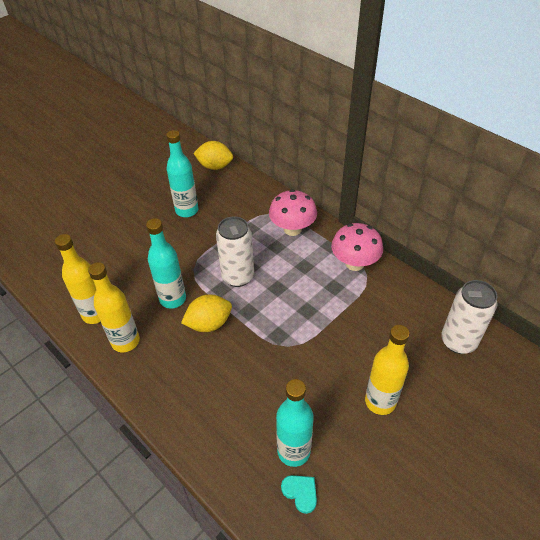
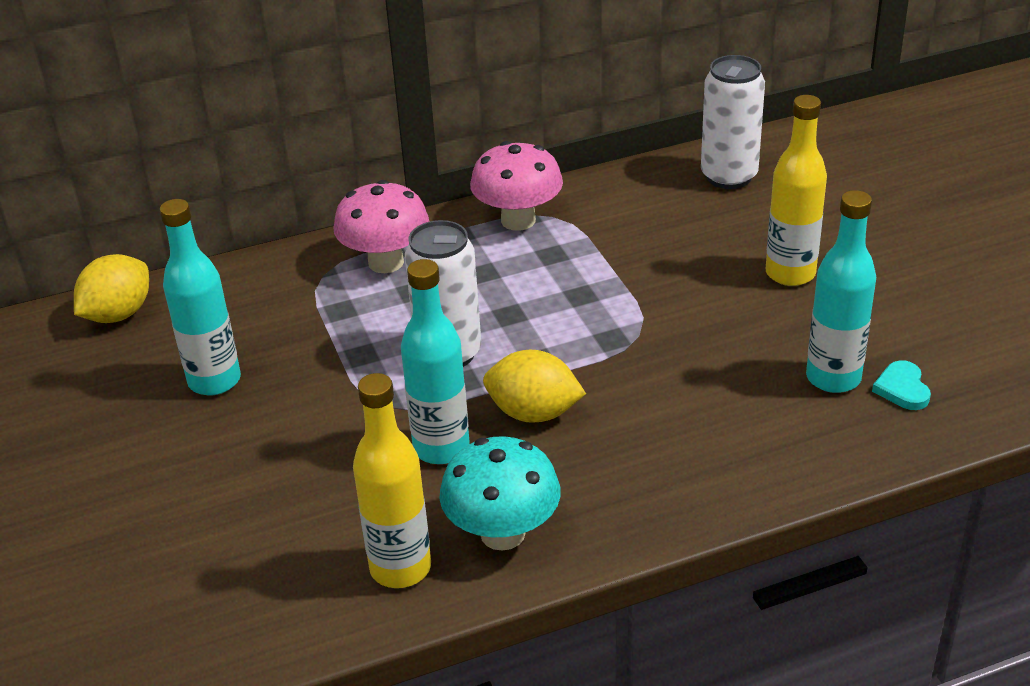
camera: 65 degrees left, 10 degrees down
yellow bottle [88,262,140,352] -> turquoise mushroom [439,436,561,551]
yellow lemon [181,294,232,332] -> yellow lemon turned 75 degrees counterclockwise [483,350,586,423]
turquoise heart [281,475,317,514] -> turquoise heart turned 75 degrees counterclockwise [872,360,931,410]

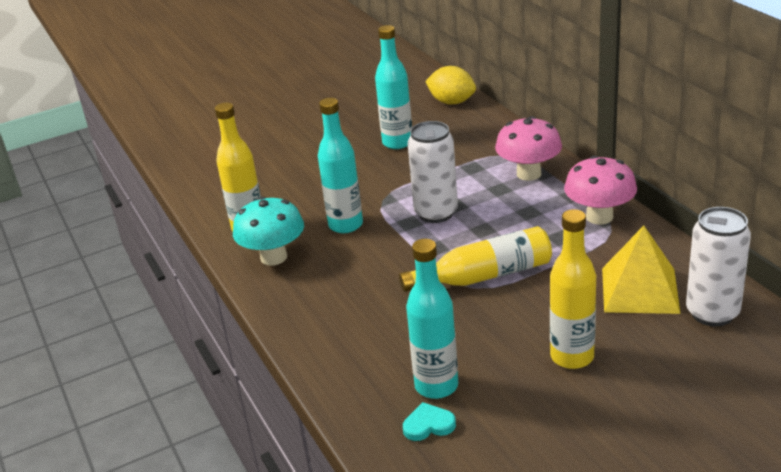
camera: 85 degrees right, 5 degrees down
yellow lemon [483,350,586,423] -> none
none -> yellow bottle [399,226,552,292]
none -> yellow pyramid [602,226,681,314]

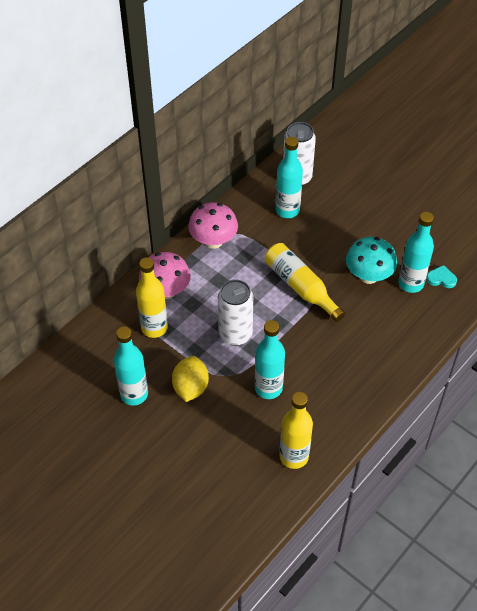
camera: 115 degrees left, 20 degrees up
turquoise mushroom [233,197,304,266] -> turquoise mushroom moved to [346,237,397,284]
turquoise heart [403,402,456,441] -> turquoise heart turned 135 degrees clockwise [426,265,457,288]
yellow lemon [425,66,476,105] -> yellow lemon moved to [172,356,209,402]
yellow bottle [550,209,596,369] -> yellow bottle moved to [136,257,168,338]
yellow pyramid [602,226,681,314] -> turquoise bottle [275,137,303,218]

